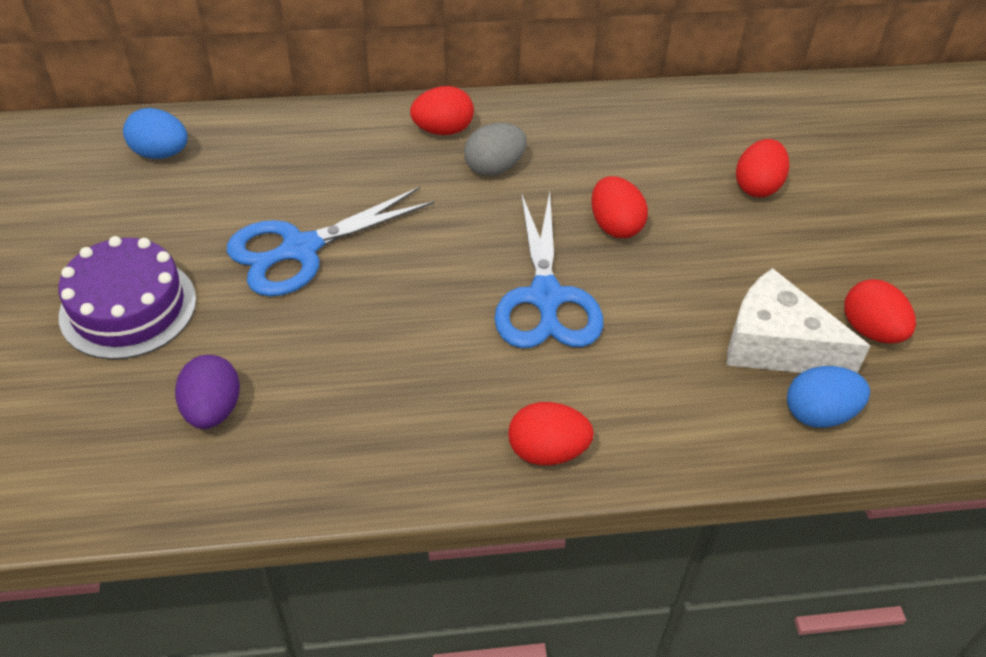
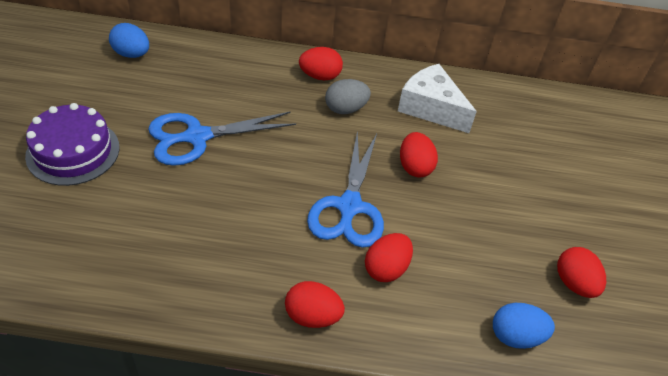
camera: 10 degrees right, 0 degrees up
purple egg [175,355,240,429] -> none
white cheese [727,268,870,373] -> white cheese moved to [398,64,477,133]
red egg [736,139,789,197] -> red egg moved to [365,233,413,282]

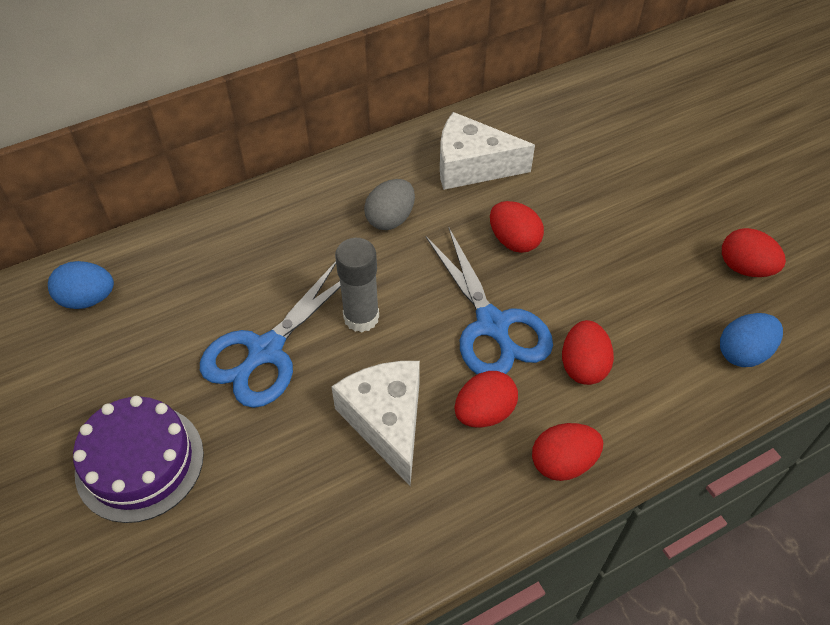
camera: 30 degrees left, 5 degrees up
red egg [299,47,343,80] -> red egg moved to [454,371,518,428]
none -> white cheese [331,361,420,486]
none -> grey glue stick [335,238,379,332]

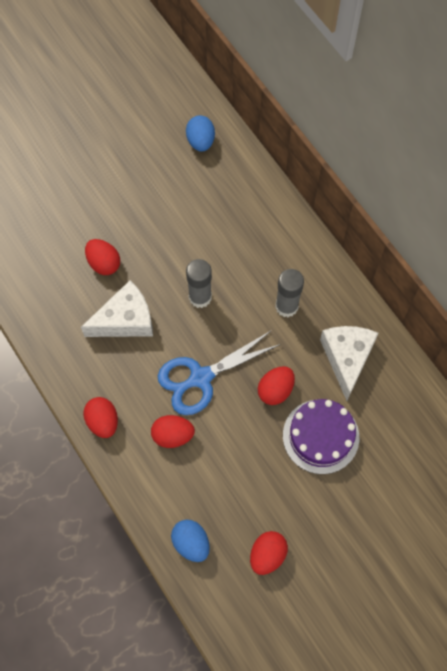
camera: 85 degrees right, 15 degrees up
purple cake [73,396,204,523] -> purple cake moved to [283,399,359,474]
blue scissors [200,261,341,408] -> none
grey egg [364,179,415,230] -> grey glue stick [275,269,304,317]
red egg [454,371,518,428] -> red egg moved to [85,239,120,275]

